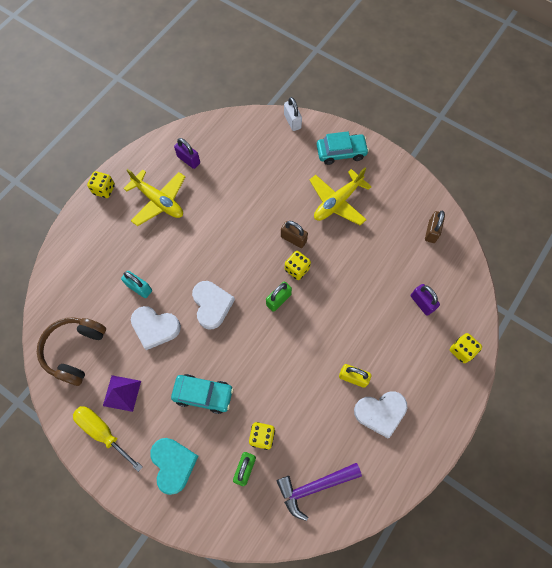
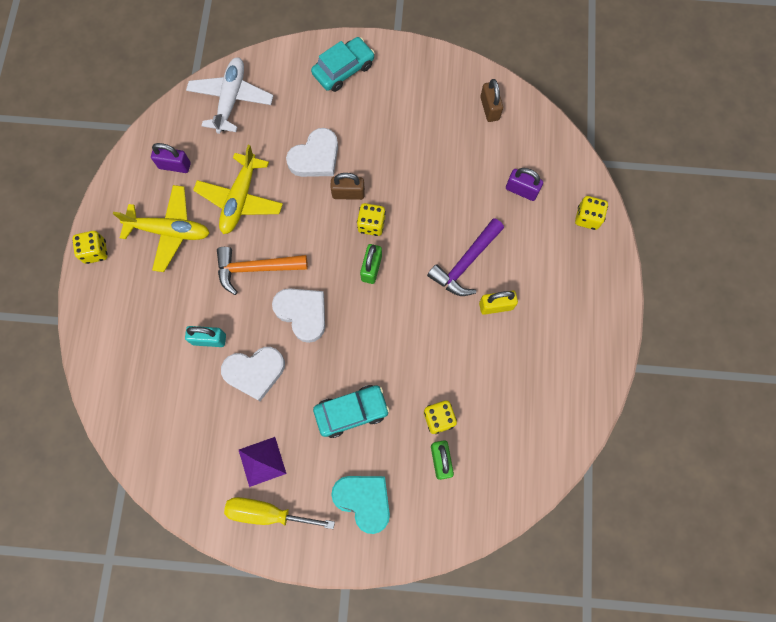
camera: 30 degrees left, 5 degrees up
brown headphones [37,317,106,386] -> none
purple hammer [277,463,362,521] -> purple hammer moved to [427,218,504,296]
white padlock [284,97,302,131] -> none
yellow plane [310,168,372,226] -> yellow plane moved to [193,145,283,234]
white heart [354,391,407,438] -> white heart moved to [286,128,338,177]
none -> white plane [186,57,273,134]
none -> orange hammer [217,247,308,295]

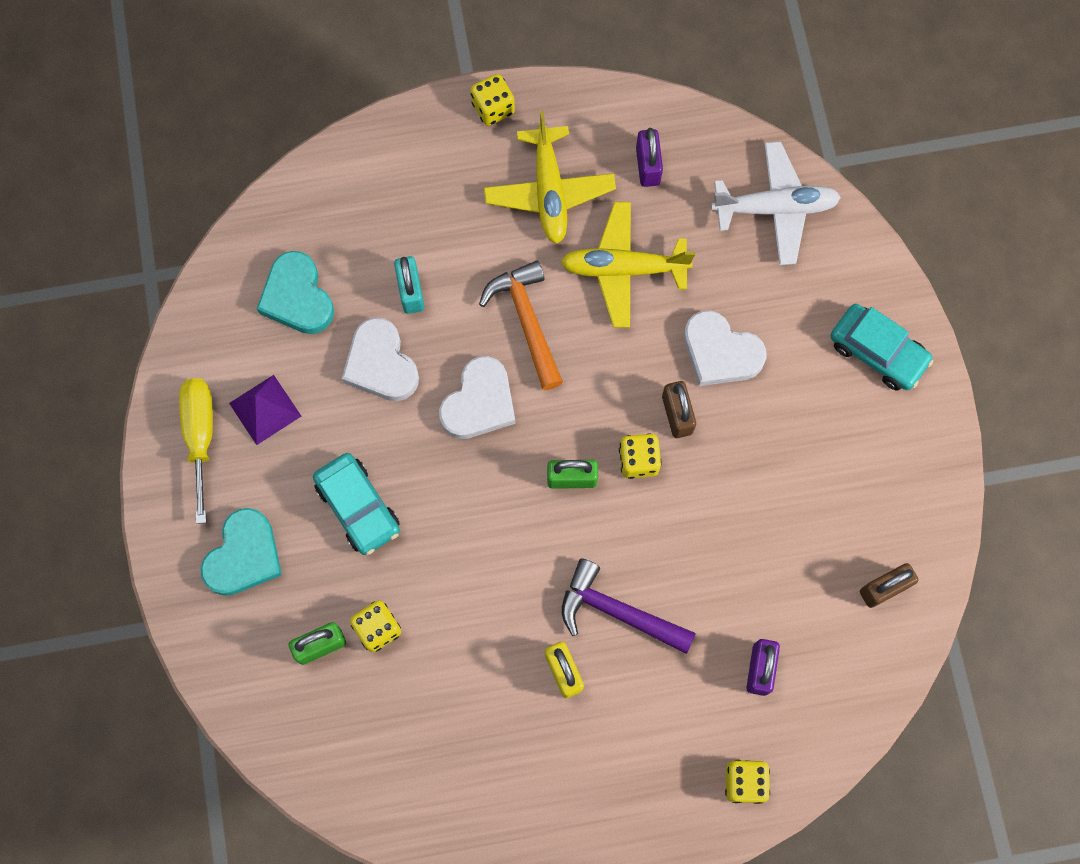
camera: 75 degrees right, 0 degrees up
none -> turquoise heart [257,251,334,334]

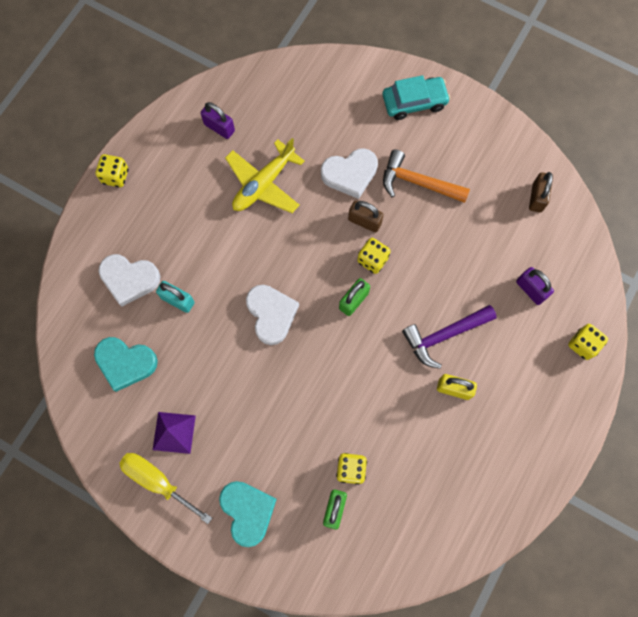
camera: 50 degrees left, 0 degrees up
turquoise car [313,453,400,555] -> none
white heart [342,318,419,401] -> white heart moved to [98,254,160,307]
orange hammer [479,260,563,390] -> orange hammer moved to [383,149,470,203]
yellow plane [484,111,616,244] -> none
white plane [711,141,841,265] -> none

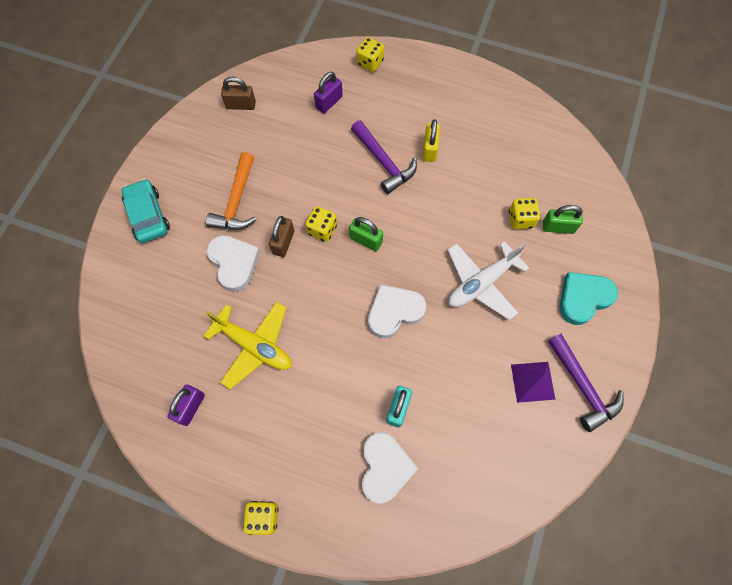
camera: 100 degrees left, 5 degrees down
turquoise heart [94,337,158,392] -> none
yellow screwdriver [119,453,212,524] -> purple hammer [548,334,624,432]
none -> white plane [448,241,529,320]

